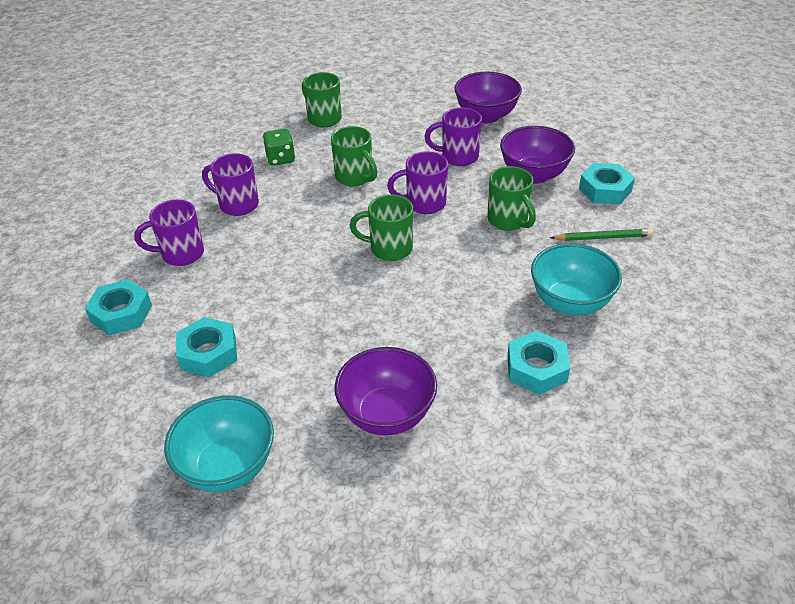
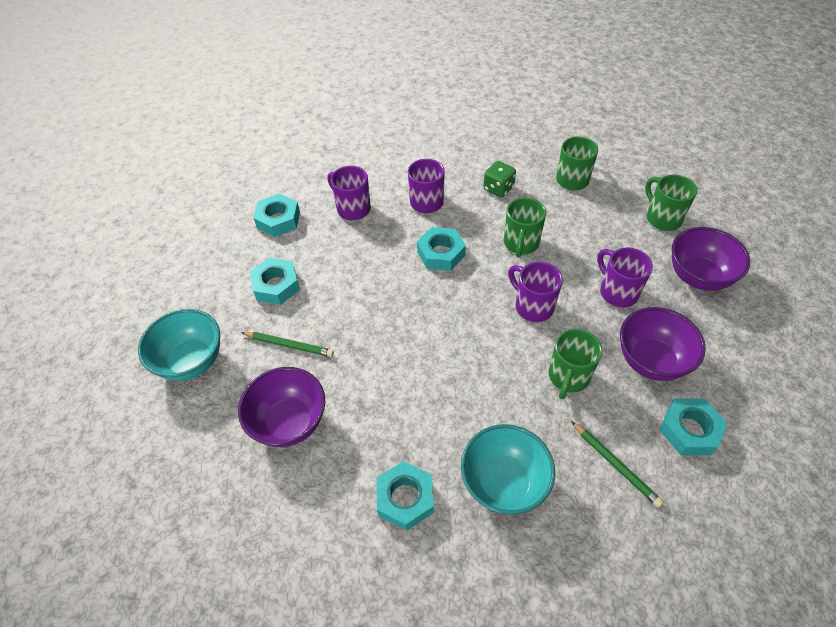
camera: 55 degrees right, 10 degrees up
green mug [350,195,413,261] -> green mug moved to [645,175,697,231]
none -> green pencil [241,332,334,357]
none -> turquoise nut [417,227,466,271]

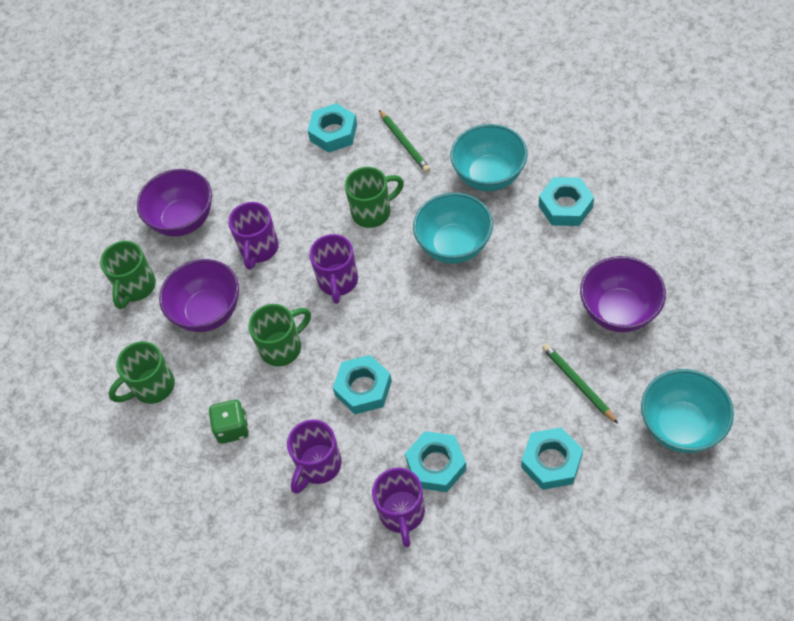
camera: 135 degrees left, 5 degrees up
turquoise nut [253,193,300,237] -> turquoise nut moved to [405,431,467,492]
green pencil [571,421,664,507] -> green pencil turned 150 degrees clockwise [379,110,430,173]
purple bowl [620,307,706,381] -> purple bowl moved to [159,259,239,332]
none -> turquoise bowl [413,193,493,264]

